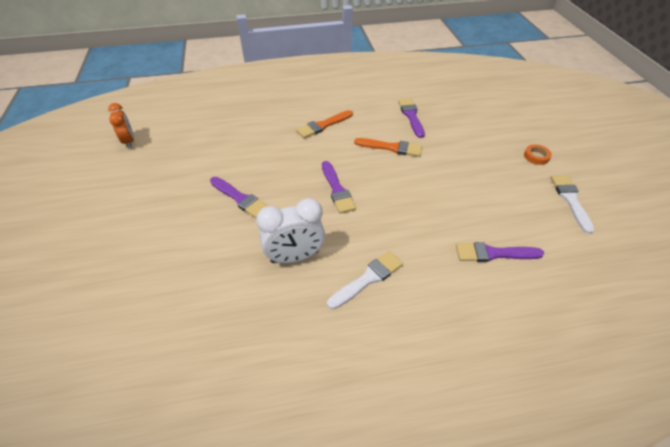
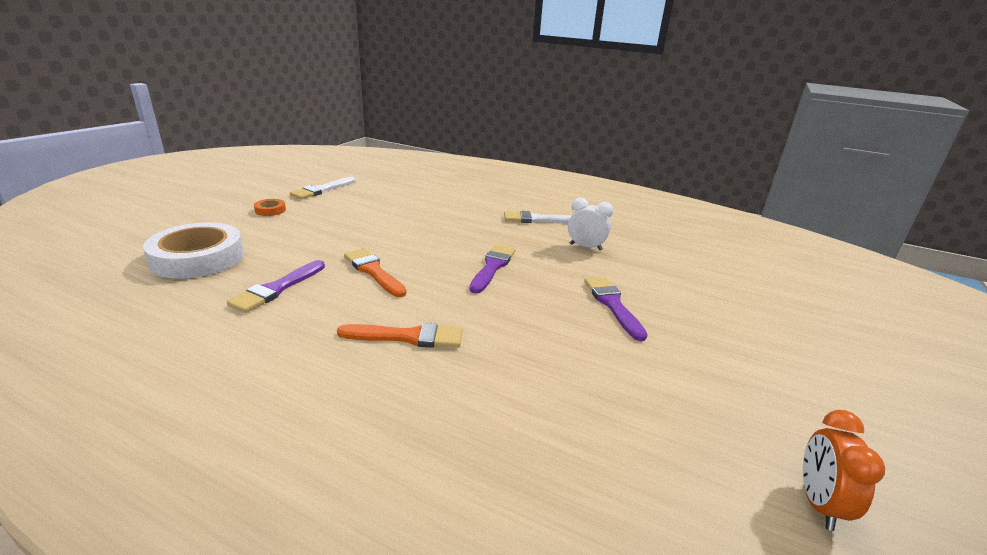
camera: 145 degrees left, 20 degrees down
white clock [256,198,325,263] -> white clock [568,198,613,250], size x0.66
purple brush [456,242,544,262] -> none
none -> white tape [143,222,244,279]

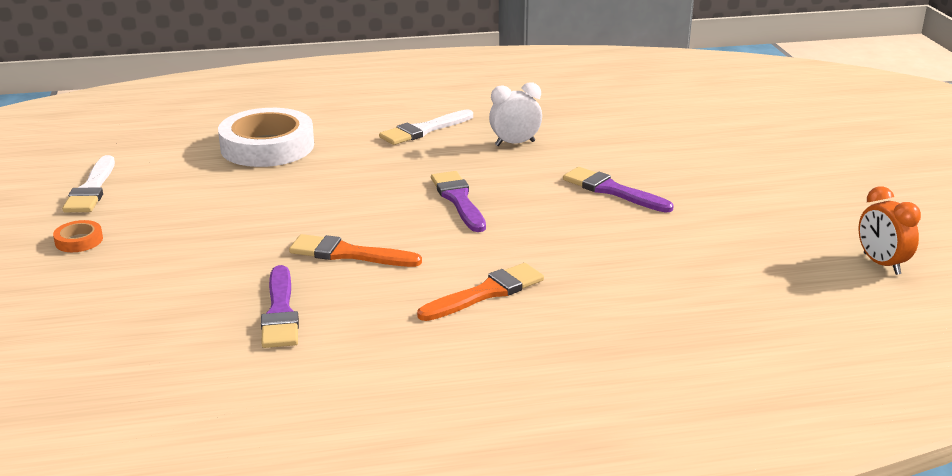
camera: 35 degrees left, 0 degrees up
white tape [143,222,244,279] -> white tape moved to [218,108,314,167]

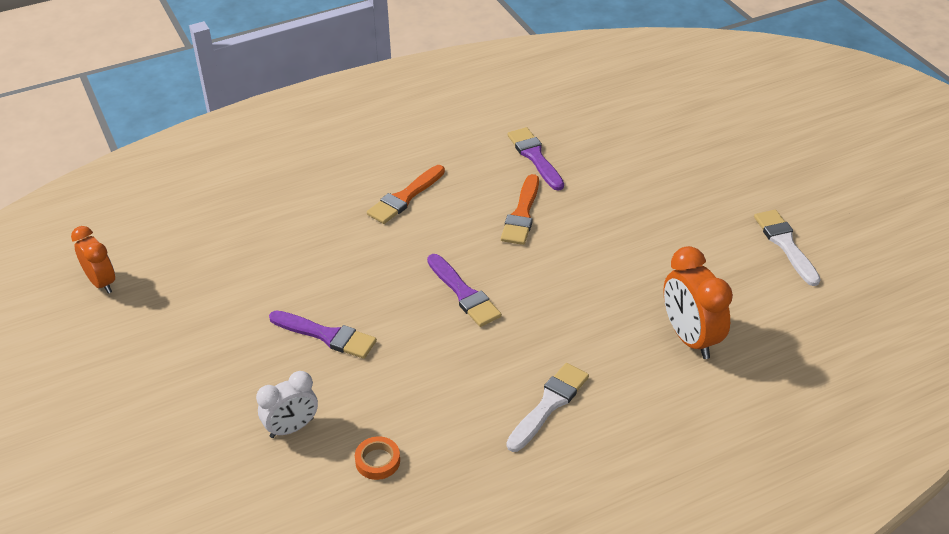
camera: 165 degrees right, 15 degrees up
orange tape [53,220,103,252] -> orange tape moved to [355,436,400,480]
white tape [218,108,314,167] -> orange clock [663,246,733,359]
orange brush [289,234,422,267] -> orange brush turned 105 degrees clockwise [501,174,539,245]
white clock [489,82,542,146] -> white clock moved to [256,371,318,438]

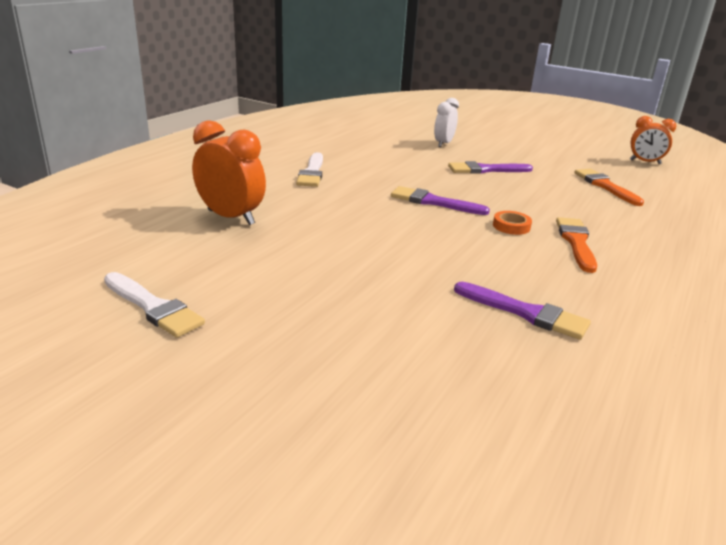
camera: 145 degrees right, 15 degrees down
orange tape [355,436,400,480] -> orange tape moved to [493,211,532,235]
orange brush [501,174,539,245] -> orange brush moved to [574,169,644,206]

